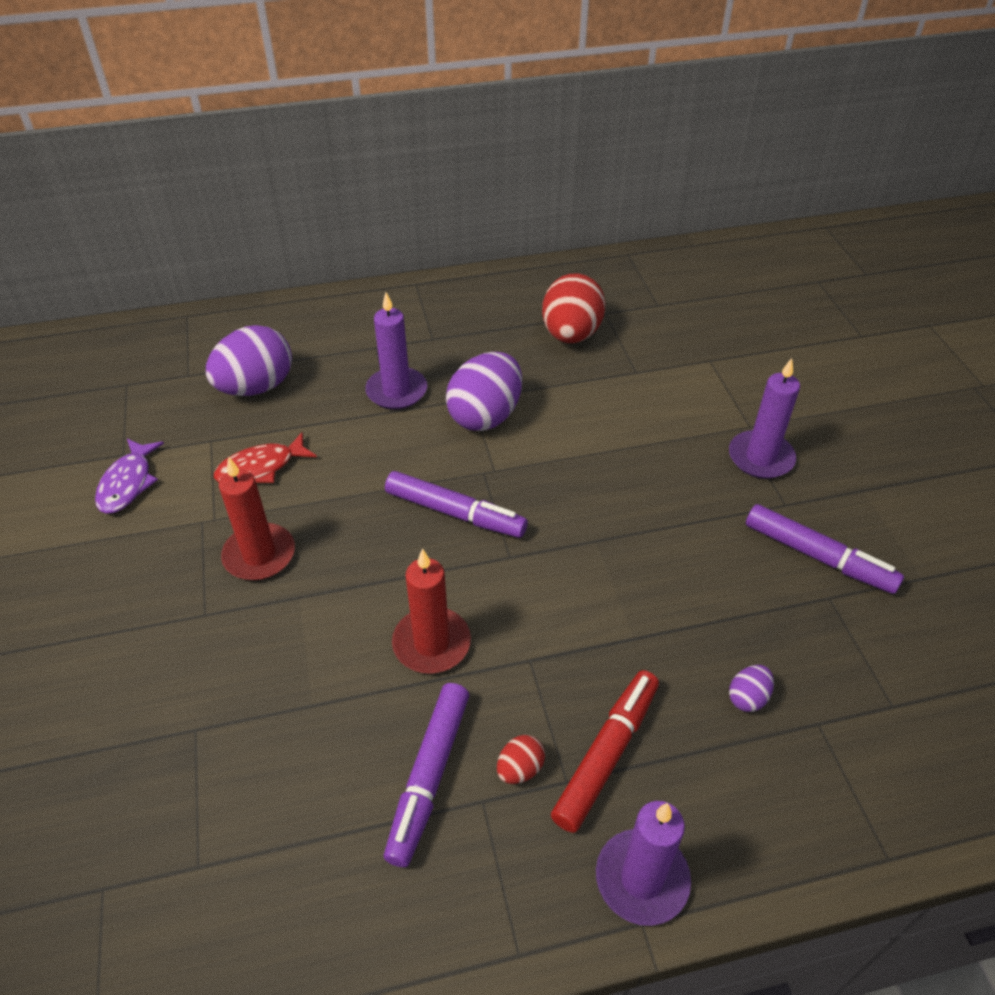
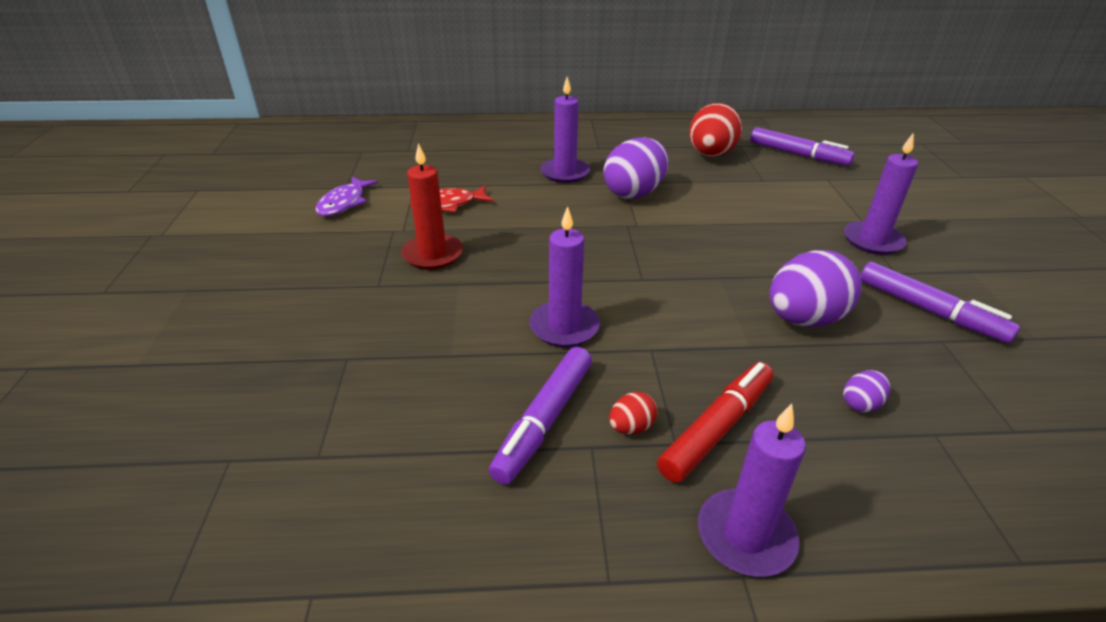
camera: 10 degrees right, 10 degrees down
purple egg [206,325,292,396] -> purple egg moved to [769,250,862,327]
purple marker [385,471,528,538] -> purple marker moved to [750,127,855,166]
red candle [392,548,471,674] -> purple candle [529,206,600,347]

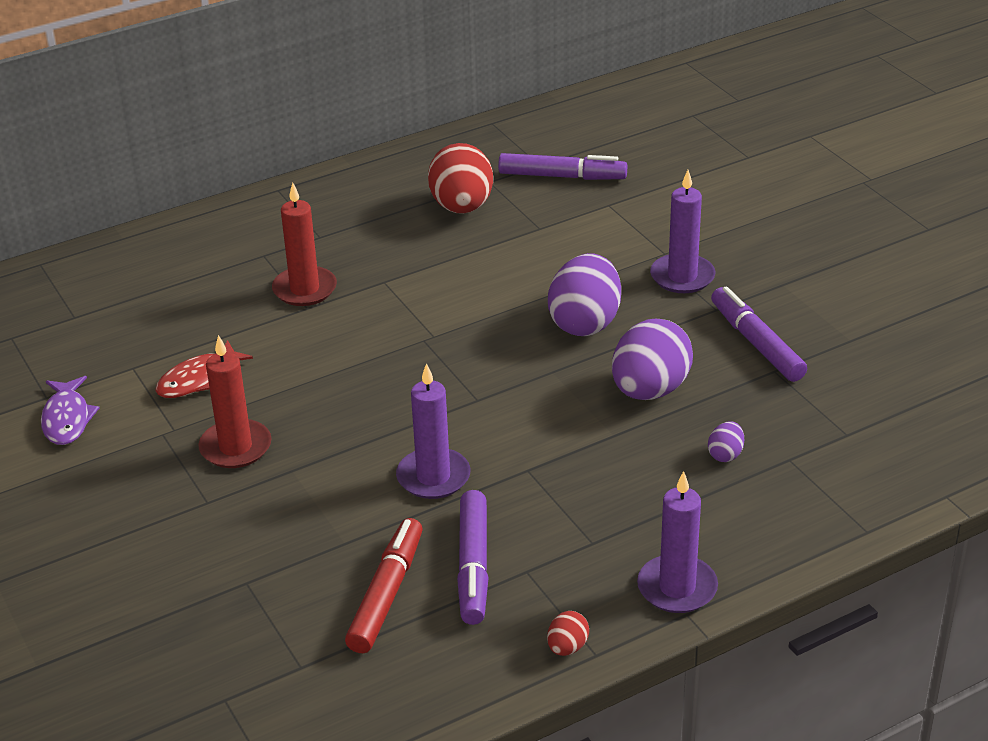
camera: 25 degrees left, 0 degrees up
purple candle [540,76,590,183] -> red candle [272,183,337,306]
purple egg [604,137,669,199] -> purple egg moved to [548,253,621,336]
red egg [609,392,657,434] -> red egg moved to [547,611,589,656]
red marker [657,362,773,483] -> red marker moved to [345,518,423,653]
purple marker [860,262,1020,343] -> purple marker turned 135 degrees counterclockwise [711,286,807,382]

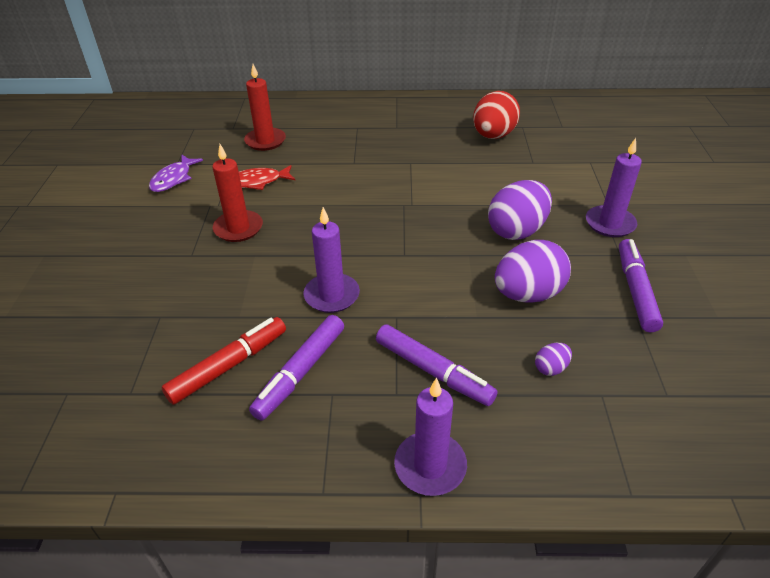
camera: 30 degrees right, 5 degrees up
red candle [272,183,337,306] -> red candle moved to [244,64,286,151]
purple marker [498,153,627,180] -> purple marker moved to [376,324,498,406]
red egg [547,611,589,656] -> none

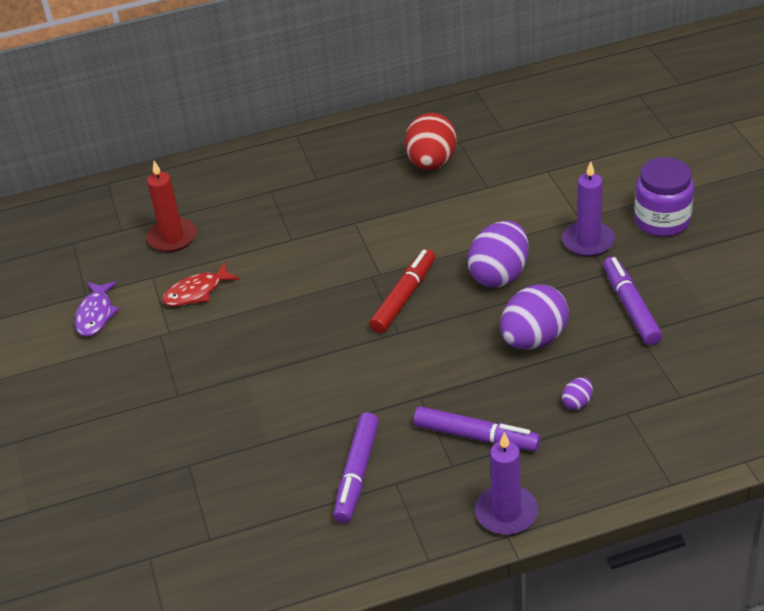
camera: 15 degrees left, 0 degrees up
red marker [161,317,286,405] -> red marker moved to [369,249,435,333]
red candle [213,144,263,242] -> none
purple candle [303,207,360,313] -> none
none -> purple jar [634,157,694,237]

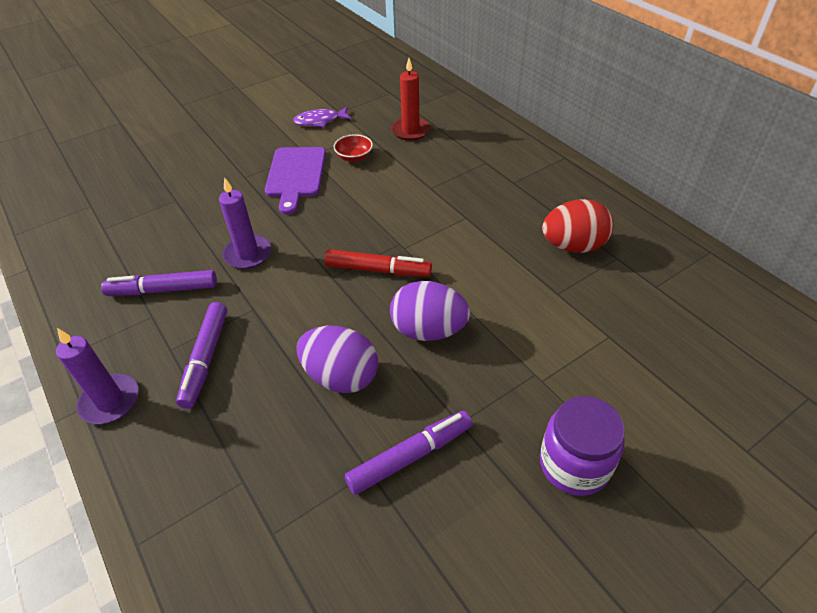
camera: 70 degrees right, 5 degrees up
red fish [162,262,239,307] -> red bowl [334,134,373,162]
purple candle [562,161,615,257] -> purple candle moved to [219,177,271,269]
purple egg [562,377,593,410] -> none
none -> purple cutting board [265,147,326,215]

